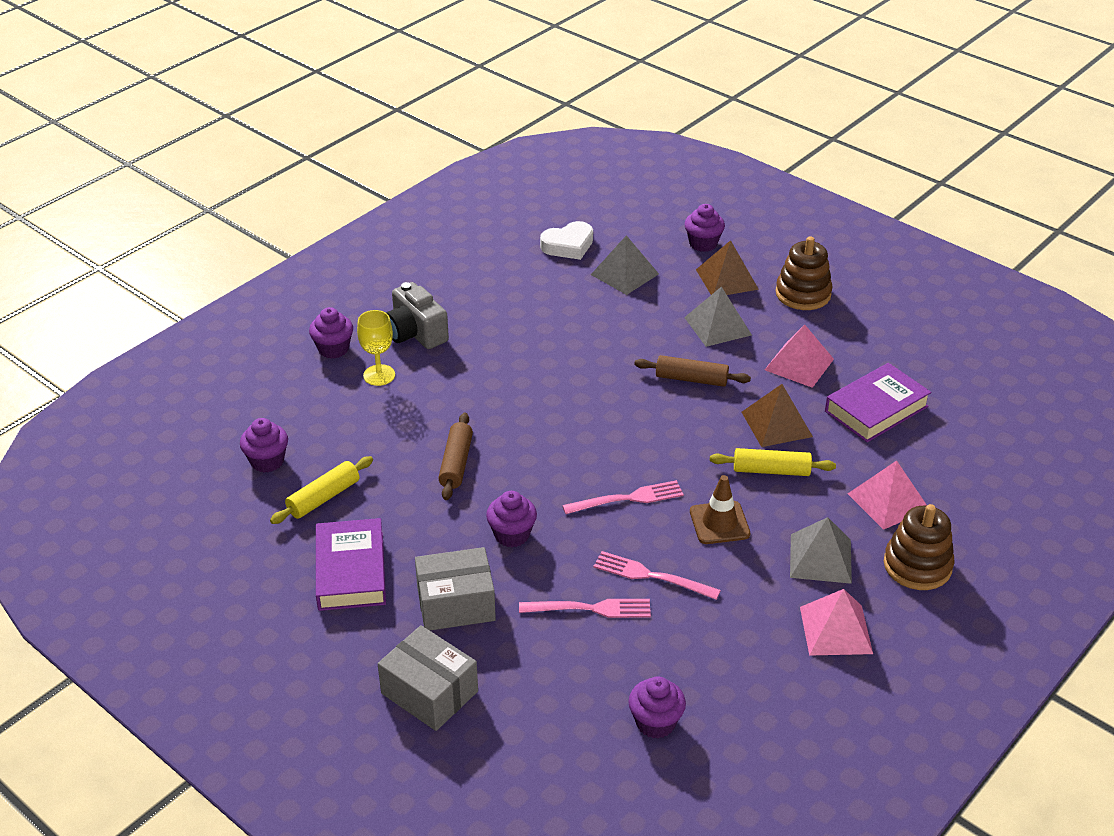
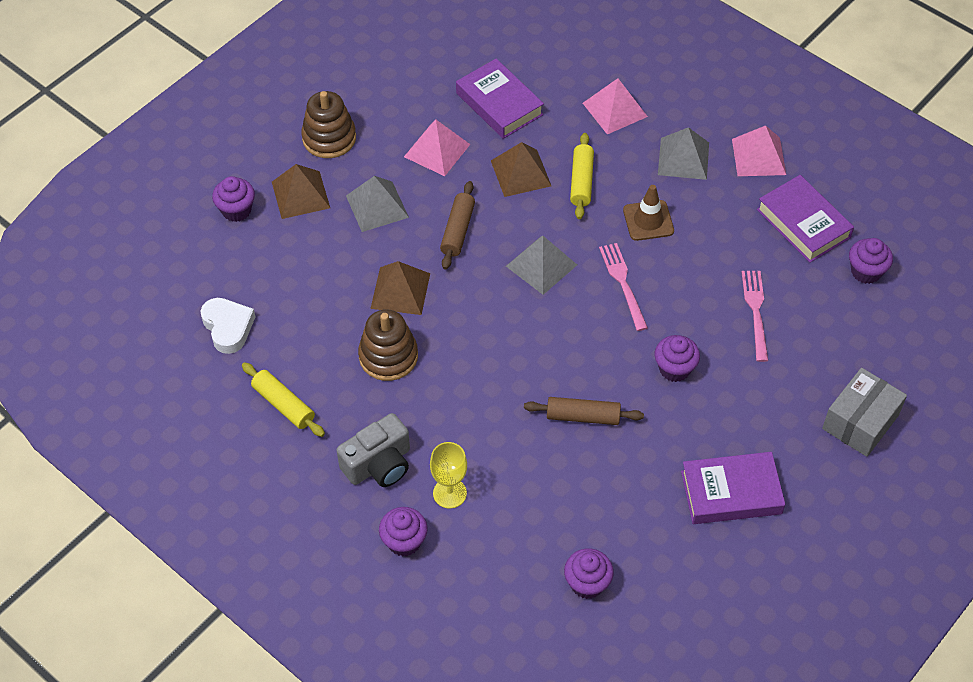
camera: 90 degrees left, 15 degrees up
yellow rolling pin [270,456,373,524] -> yellow rolling pin moved to [242,362,325,437]
grey box [415,547,496,630] -> none
grey pyramid [591,235,659,295] -> grey pyramid moved to [506,236,577,295]
pink fork [594,551,721,600] -> none
brown stacking toy [884,504,954,590] -> brown stacking toy moved to [358,309,418,381]
none -> brown pyramid [370,261,430,315]
none -> purple book [757,175,854,263]

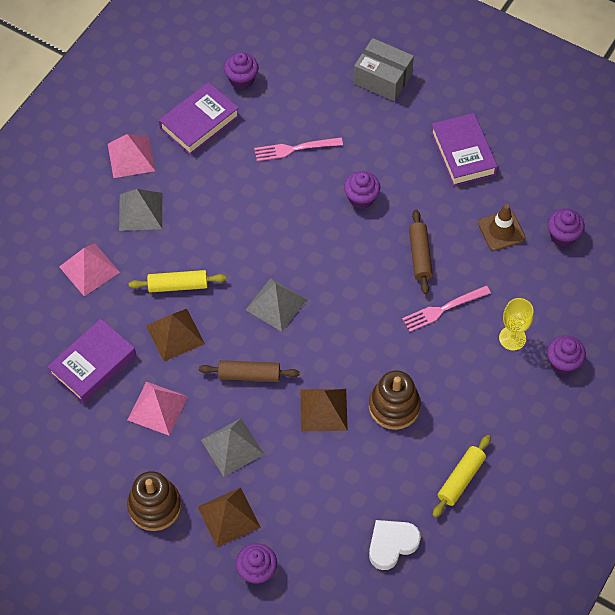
camera: 100 degrees left, 5 degrees up
grey camera [336,413,410,487] -> none
pink fork [599,243,648,331] -> pink fork moved to [402,286,491,332]
brown traffic cone [623,185,674,241] -> brown traffic cone moved to [478,204,525,251]

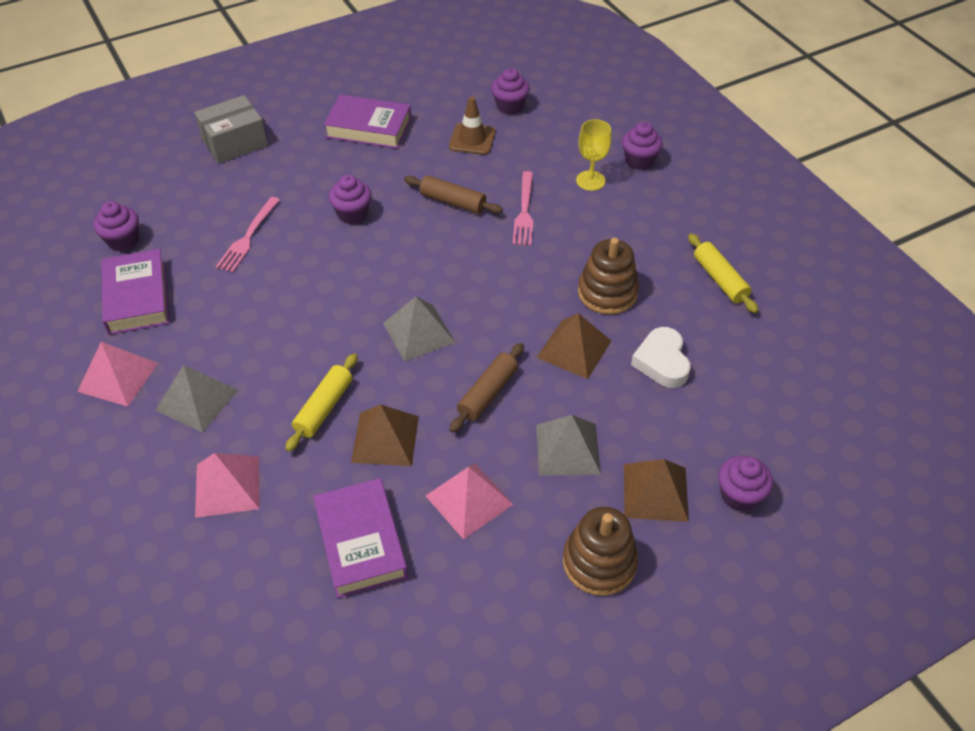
camera: 60 degrees left, 10 degrees down
white heart [369,520,421,570] -> white heart moved to [631,327,691,388]

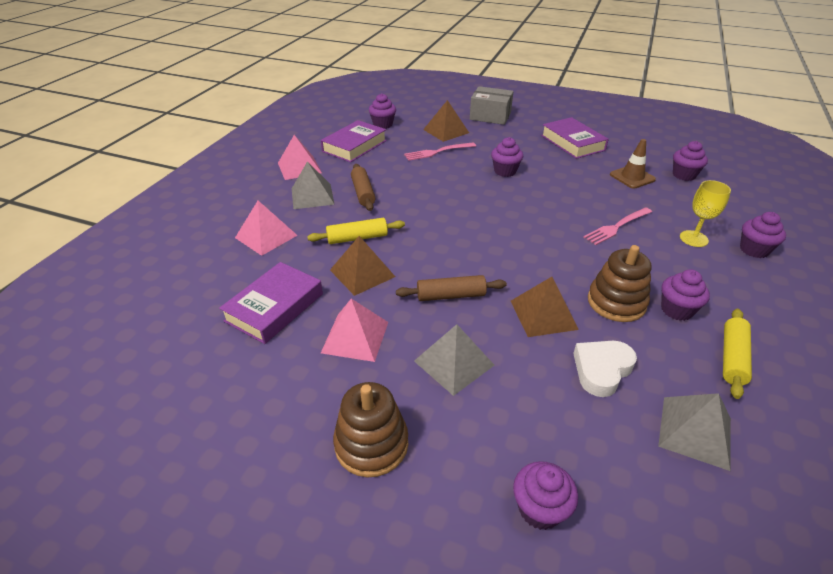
camera: 50 degrees right, 10 degrees down
grey pyramid [383,297,456,361] -> grey pyramid moved to [658,393,731,471]
brown rolling pin [404,175,503,214] -> brown rolling pin moved to [351,164,375,211]
brown pyramid [624,459,689,522] -> brown pyramid moved to [423,100,469,142]
none -> purple cupcake [661,269,710,321]

